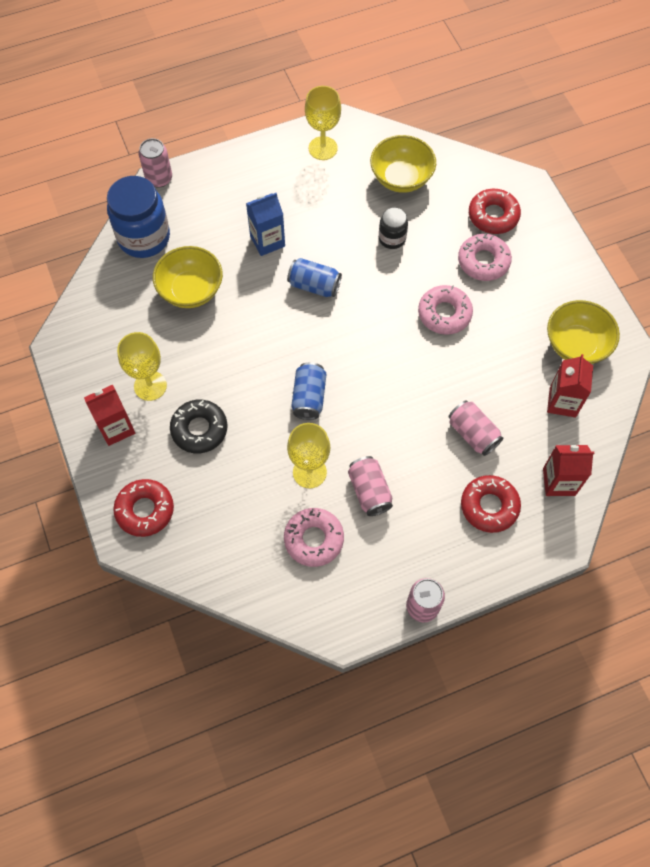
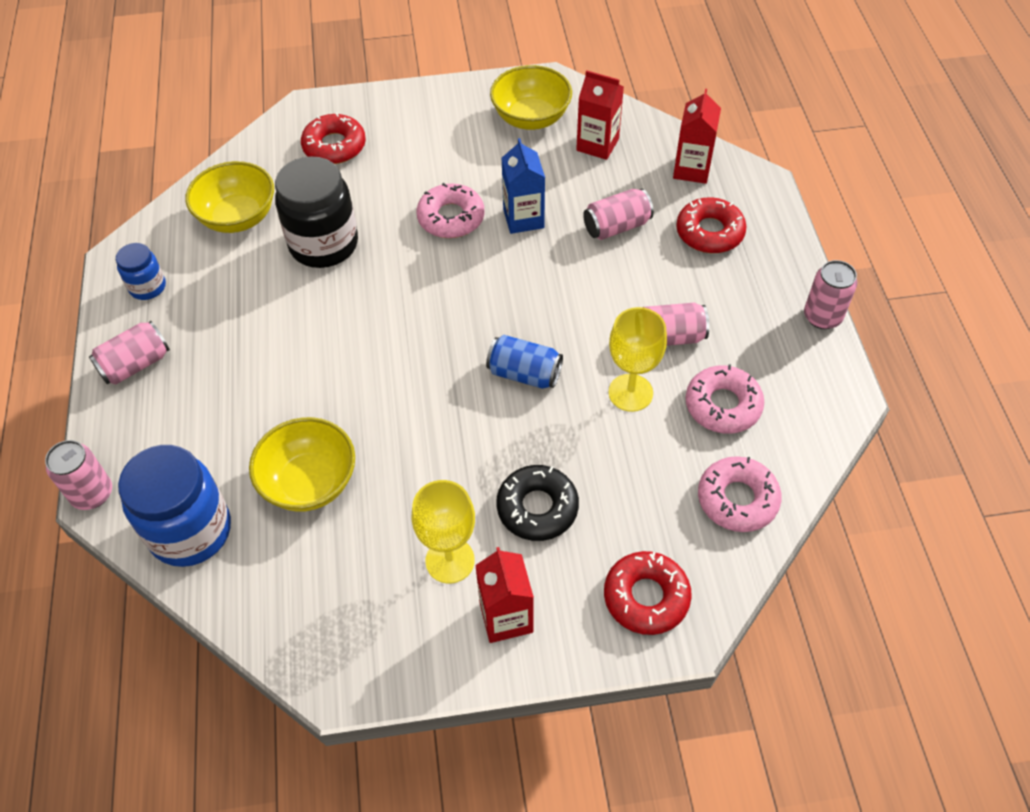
camera: 75 degrees left, 10 degrees down
blue carton [246,193,285,256] -> blue carton moved to [502,138,545,234]
blue can [287,258,342,297] -> none
yellow goblet [305,86,341,160] -> blue jar [116,243,166,300]
black jar [379,207,408,249] -> black jar [275,156,358,268], size x1.93
pink donut [458,233,512,281] -> pink donut moved to [698,456,782,532]
none -> pink can [89,321,170,384]

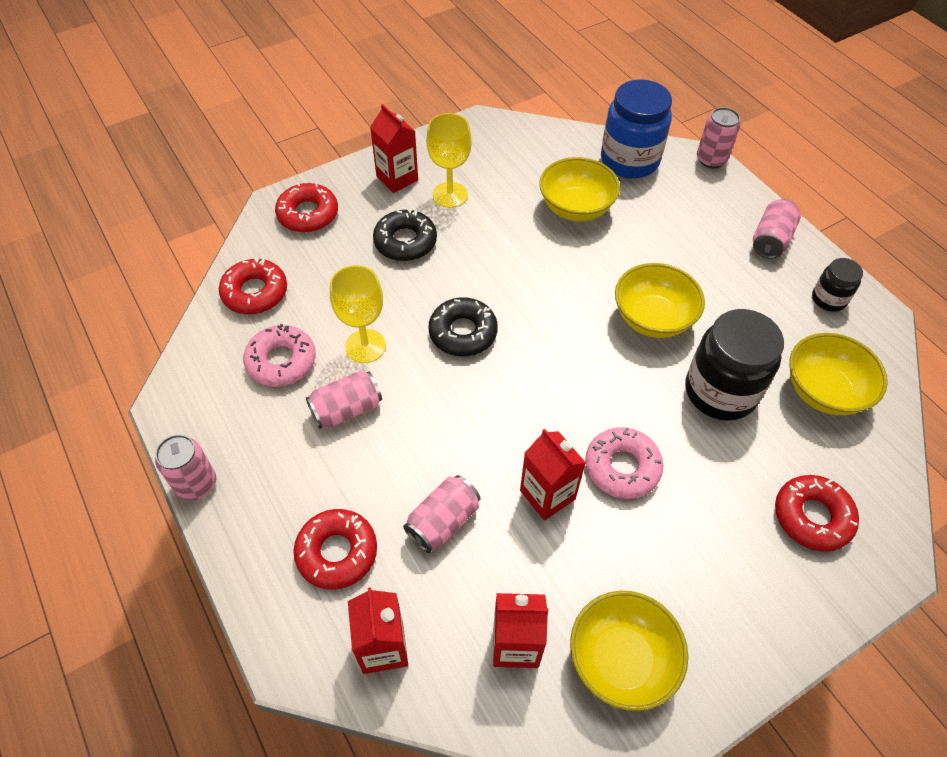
camera: 155 degrees right, 0 degrees up
blue jar [116,243,166,300] -> black jar [812,258,863,312]
blue can [486,335,563,389] -> black donut [429,297,498,356]
blue carton [502,138,545,234] -> red carton [520,429,586,520]
pink donut [698,456,782,532] -> red donut [219,257,287,314]
none -> yellow bowl [615,263,705,338]

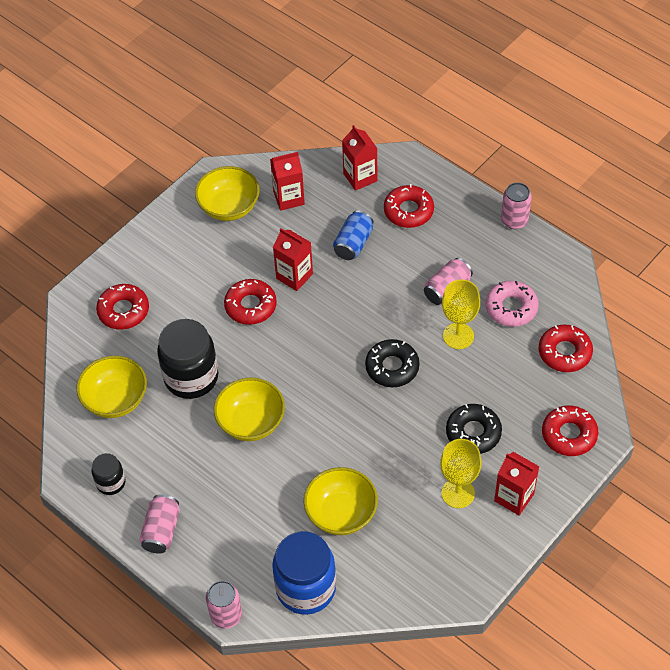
camera: 165 degrees right, 0 degrees up
pink can [403,475,480,553] -> blue can [333,210,373,260]
pink donut [585,427,663,499] -> red donut [224,279,277,325]

